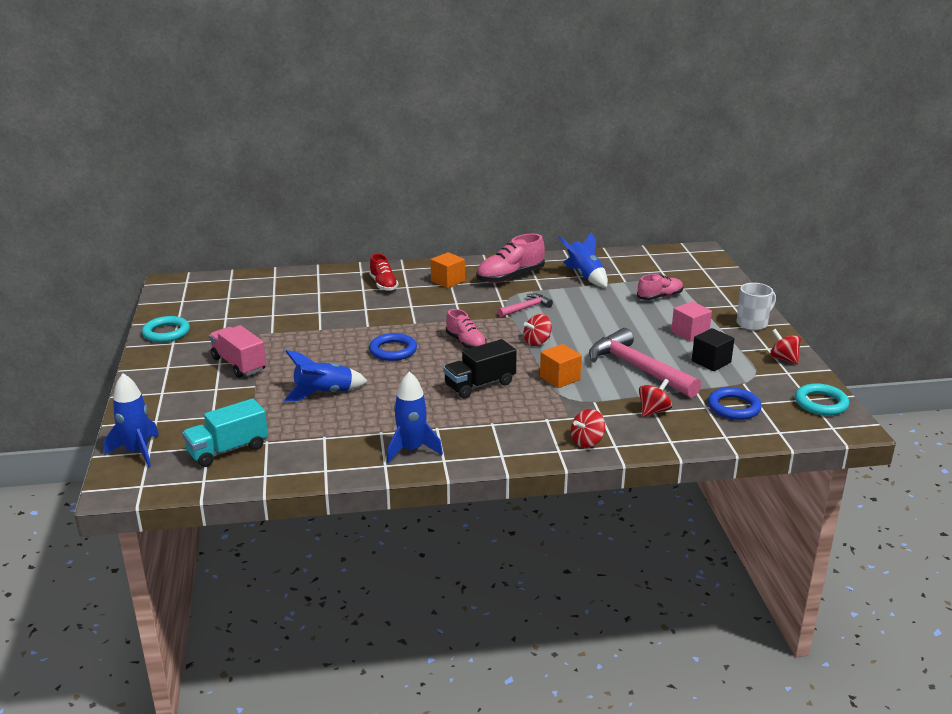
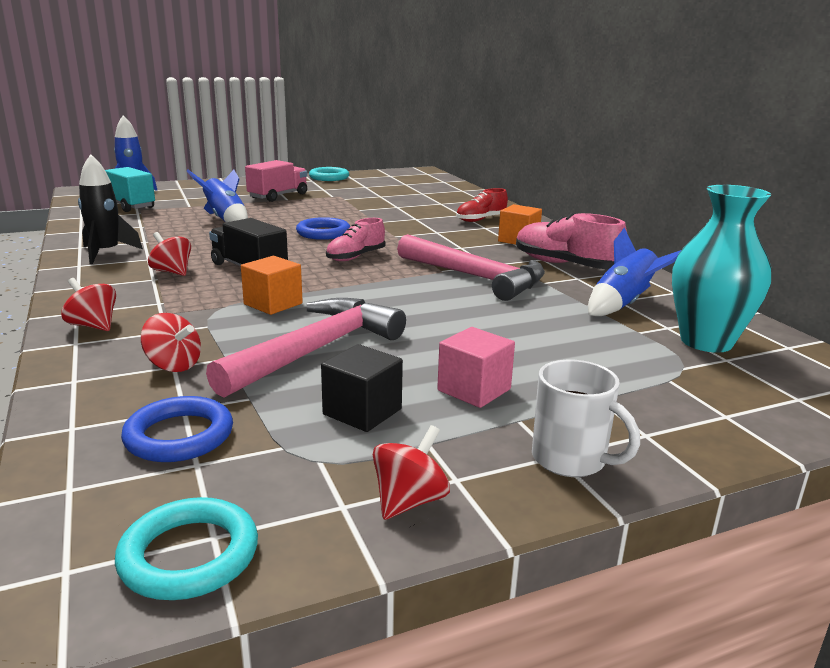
camera: 75 degrees right, 5 degrees down
blue rocket [387,371,443,463] -> black rocket [78,154,143,264]
pink hammer [498,293,553,317] -> pink hammer [397,234,545,301], size x1.96
red spinning top [523,314,552,346] -> red spinning top moved to [148,232,191,276]
pink shoe [637,274,684,300] -> none
none -> turquoise vase [672,185,771,353]

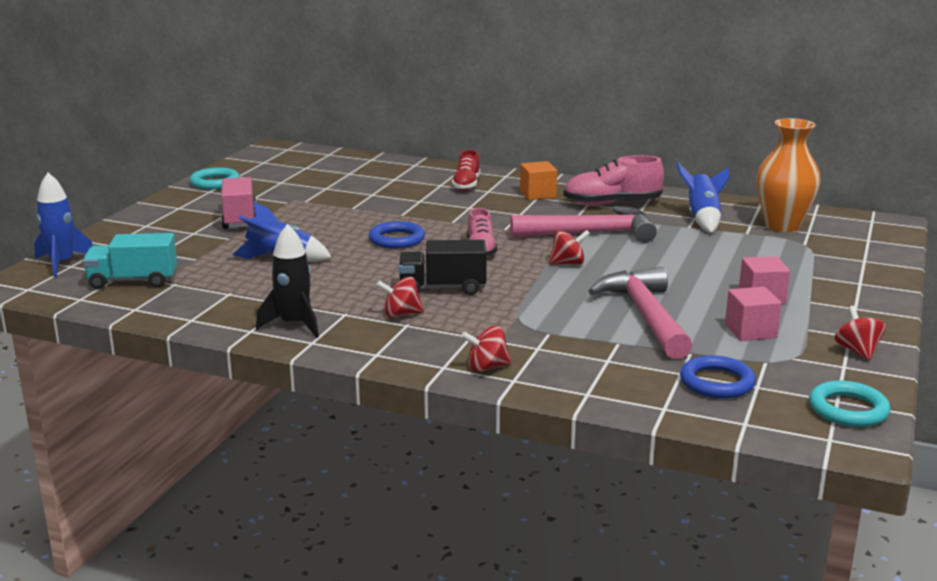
camera: 45 degrees left, 0 degrees up
red spinning top [141,313,201,372] -> red spinning top moved to [549,230,590,265]
orange cube [241,256,303,315] -> none
black cube [321,344,403,432] -> pink cube [725,287,781,341]
white mug [532,360,640,477] -> none
turquoise vase [672,185,771,353] -> orange vase [756,118,821,232]

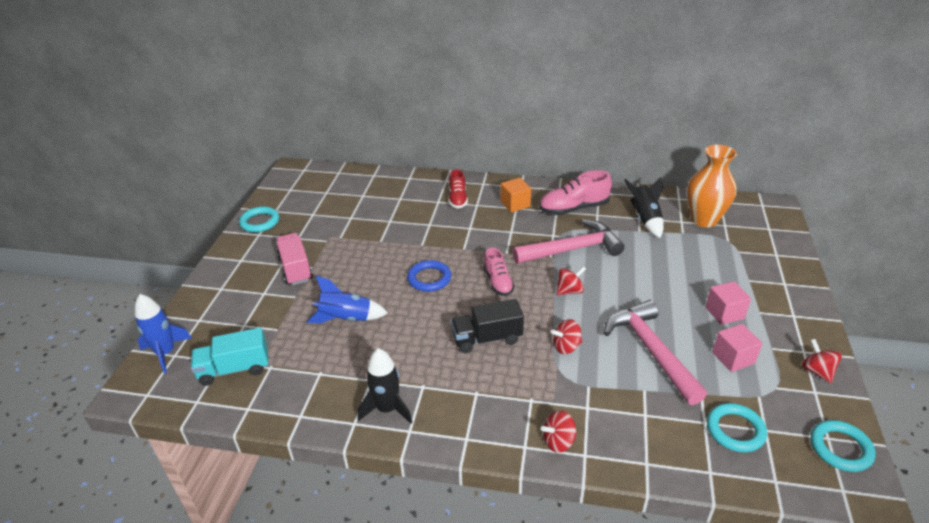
camera: 10 degrees left, 15 degrees up
red spinning top [376,277,424,318] -> red spinning top moved to [551,319,583,354]
blue rocket [676,162,729,233] -> black rocket [624,177,664,238]
blue ring [680,355,756,399] -> turquoise ring [707,403,767,452]

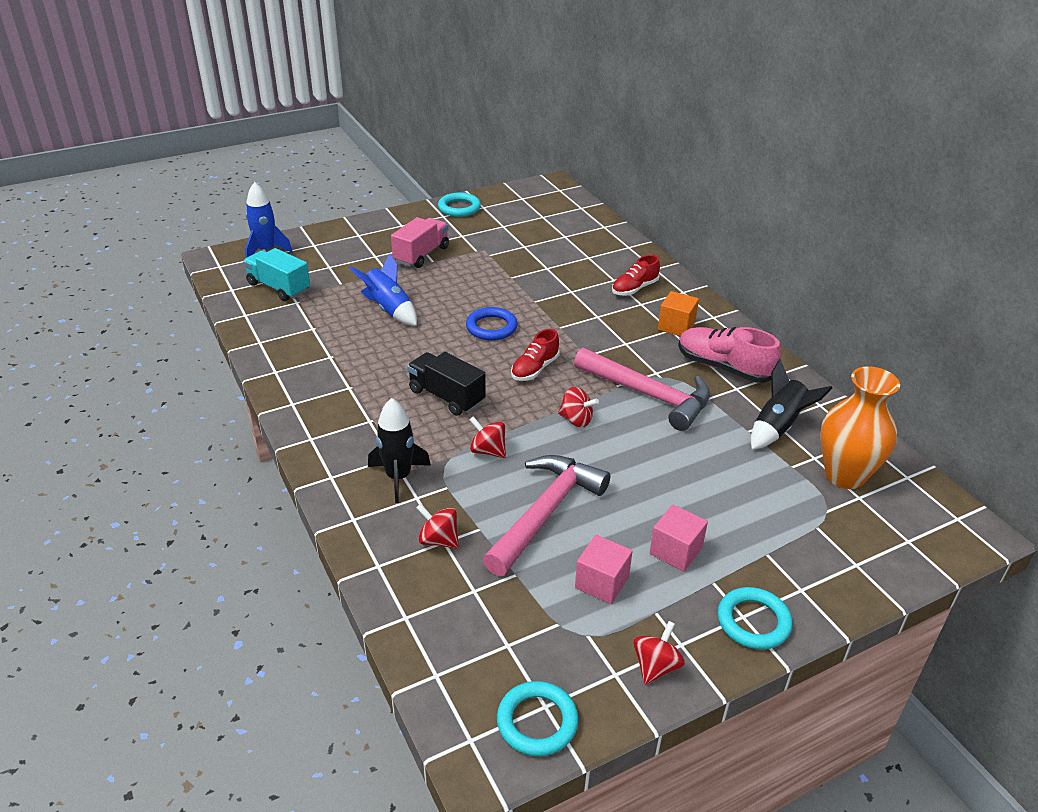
camera: 50 degrees right, 0 degrees up
black rocket [358,348,412,424] -> black rocket moved to [368,398,431,503]
pink shoe [483,247,514,296] -> red shoe [511,329,560,381]
red spinning top [541,410,577,453] -> red spinning top moved to [416,503,459,548]
turquoise ring [707,403,767,452] -> turquoise ring moved to [718,587,793,649]

